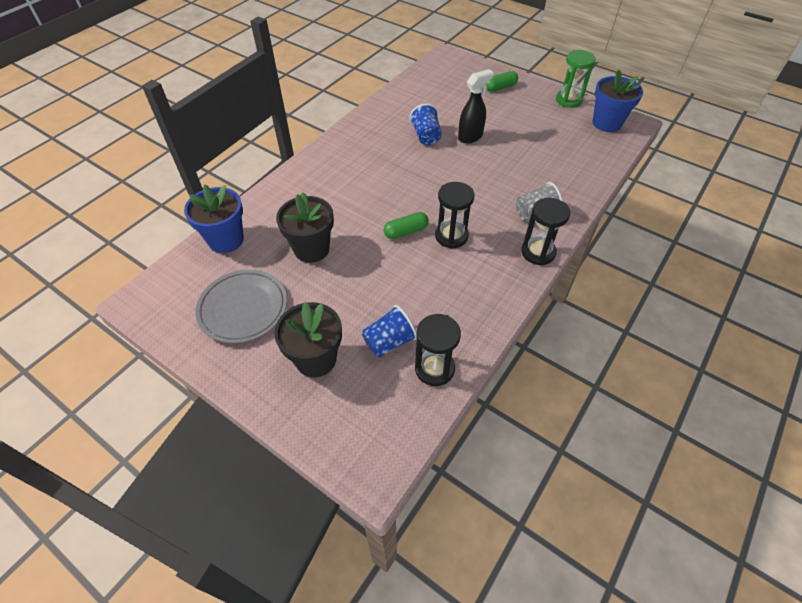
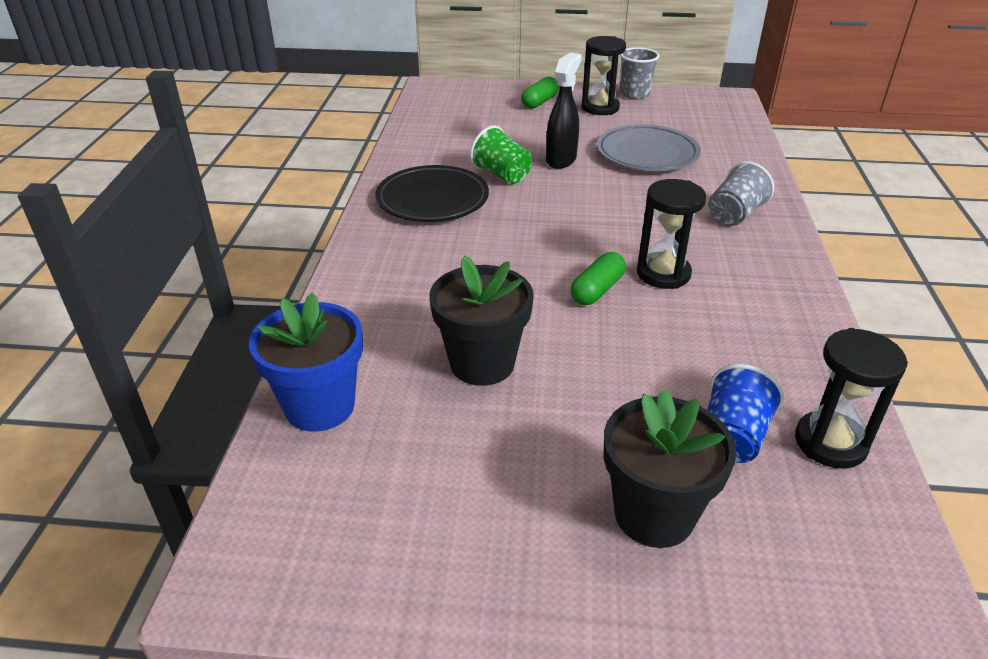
camera: 30 degrees left, 15 degrees down
grey plate [195,270,287,343] -> grey plate moved to [597,124,701,171]
blue cup [409,104,442,145] -> green cup [470,125,532,184]
black hourglass [522,198,570,266] -> black hourglass moved to [581,36,626,115]
green hourglass [556,50,596,108] -> grey cup [620,47,659,100]
blue flower pot [593,70,643,132] -> none
none -> black plate [375,165,489,222]

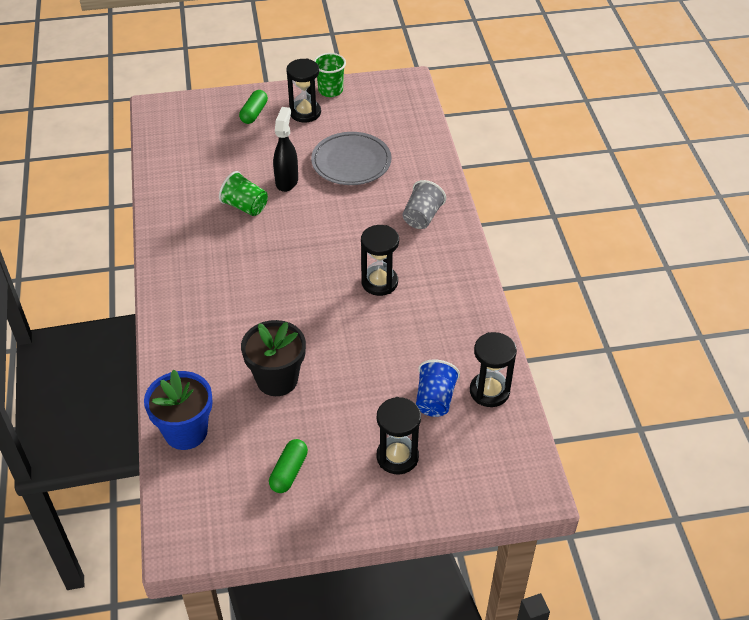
camera: 15 degrees left, 10 degrees up
black plate [375,165,489,222] -> none
green capsule [571,252,626,305] -> green capsule moved to [269,439,308,493]
black flower pot [604,389,736,548] -> black hourglass [376,397,421,475]
grey cup [620,47,659,100] -> green cup [314,53,346,97]

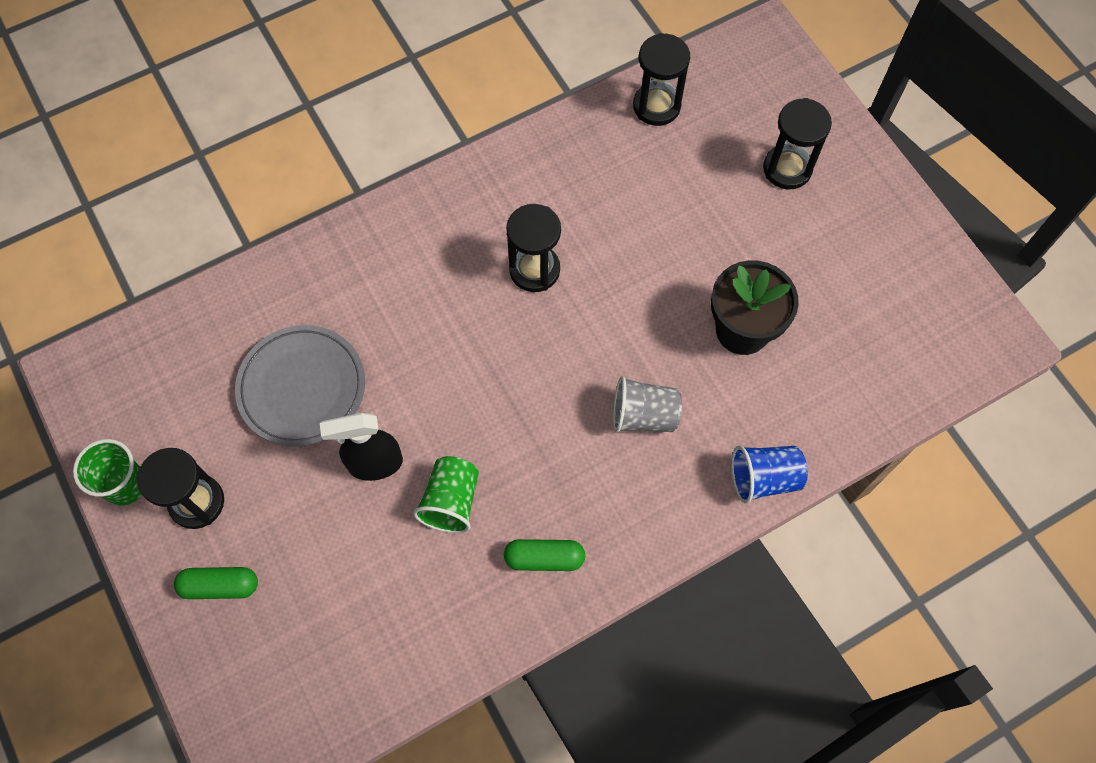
camera: 110 degrees left, 20 degrees up
blue flower pot [144,370,213,450] -> none
green capsule [269,439,308,493] -> green capsule moved to [504,539,585,571]
grey cup [402,180,446,229] -> grey cup moved to [613,376,682,433]
blue cup [416,360,460,417] -> blue cup moved to [731,445,808,504]

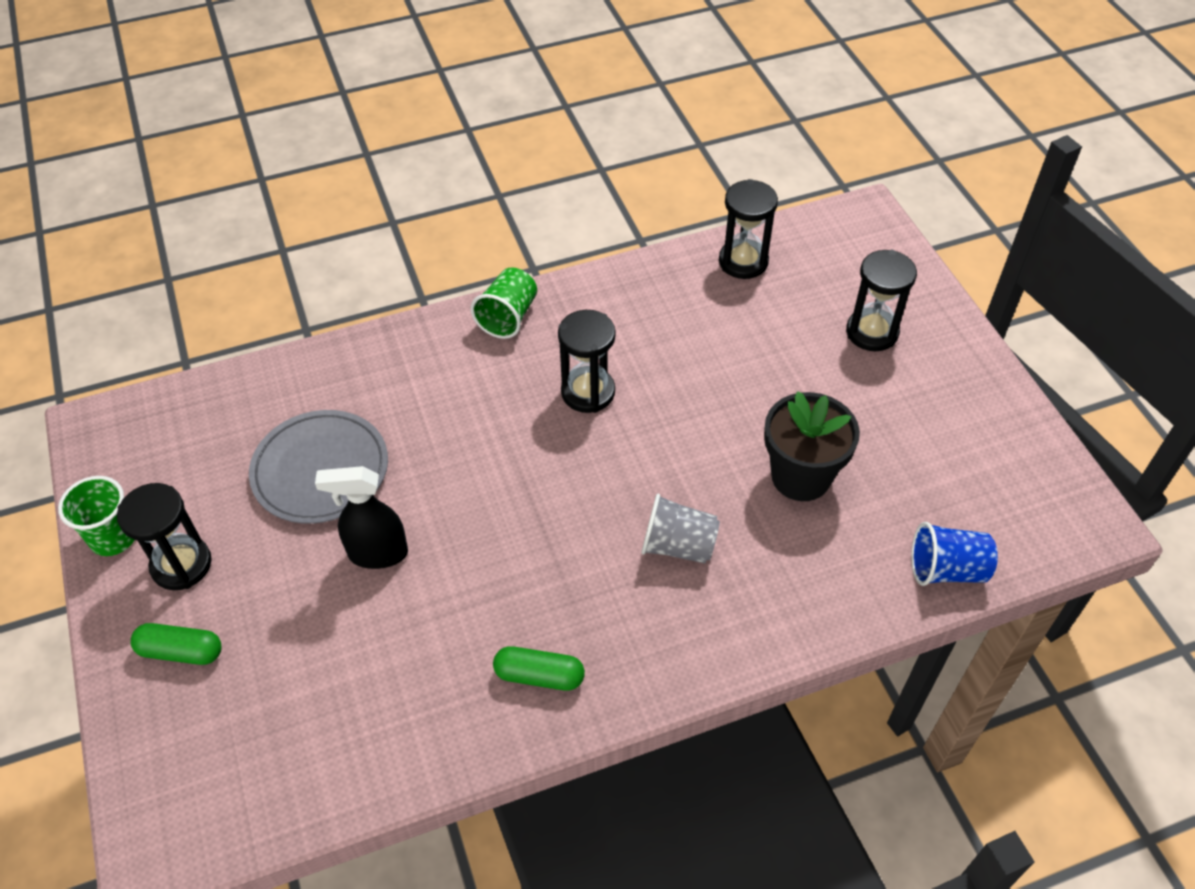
camera: 10 degrees right, 15 degrees down
green cup [413,456,479,533] -> green cup moved to [471,267,537,339]
blue cup [731,445,808,504] -> blue cup moved to [911,522,998,586]

